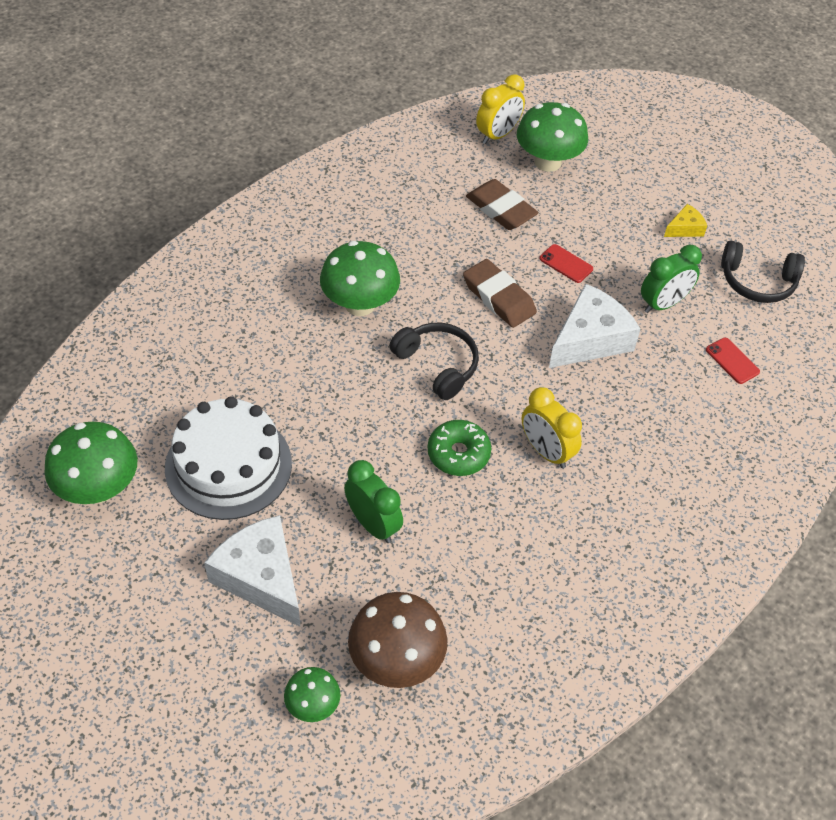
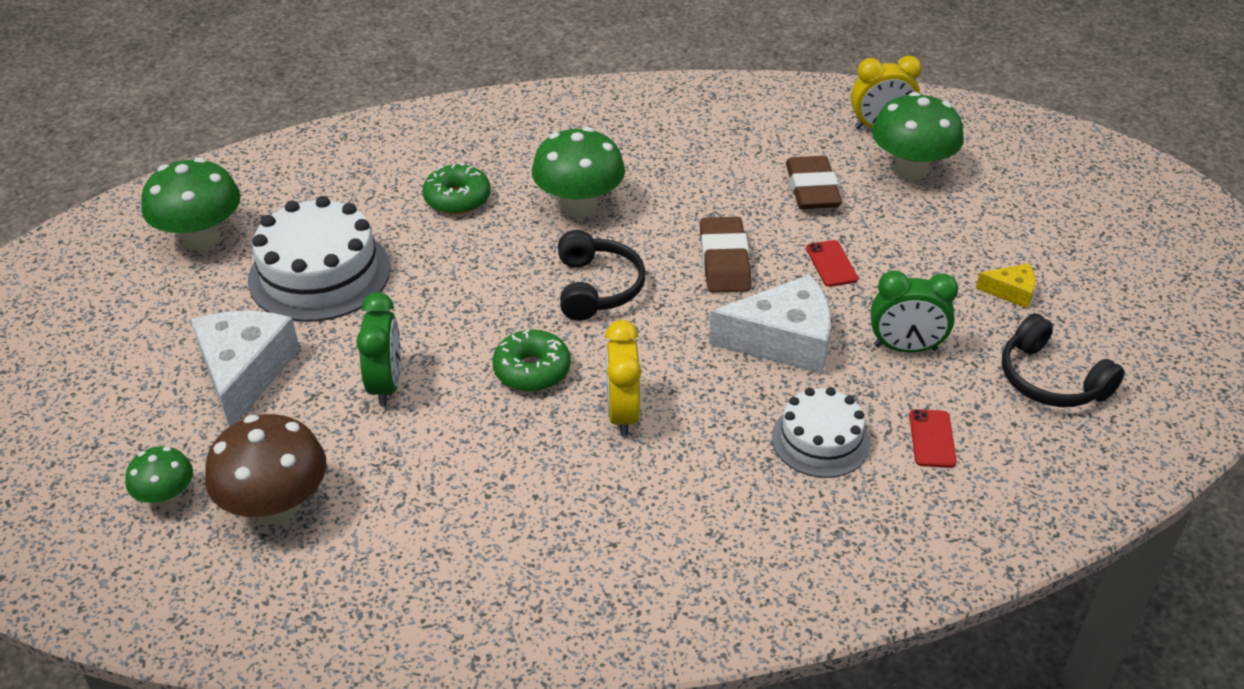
camera: 40 degrees right, 10 degrees down
none -> green donut [422,162,491,214]
none -> white cake [772,387,870,478]

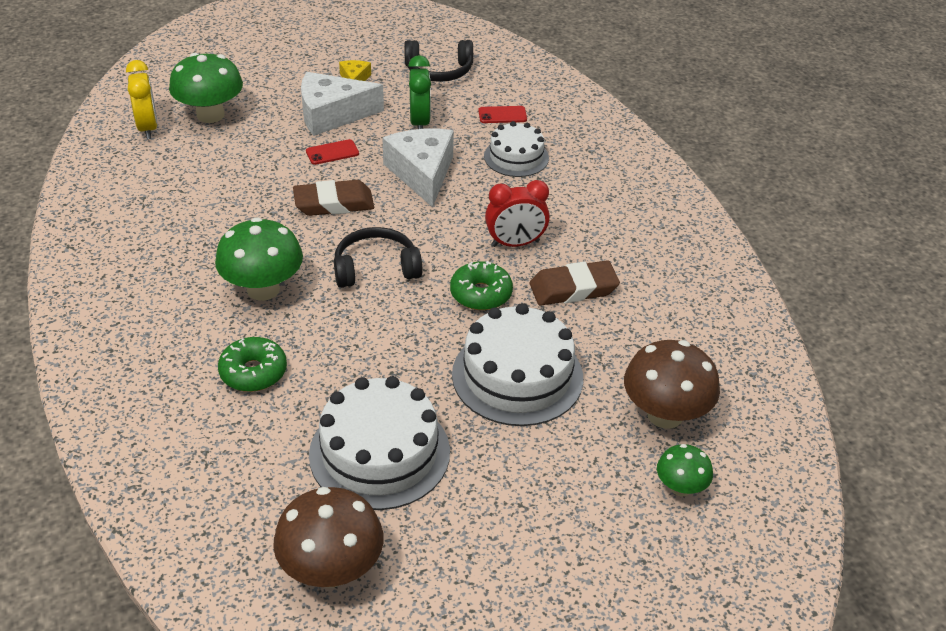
camera: 100 degrees left, 0 degrees up
green mushroom [141,157,241,250] -> brown mushroom [273,487,384,588]
white cheese [191,311,300,427] -> white cheese moved to [301,72,384,136]
green clock [356,292,401,406] -> white cake [452,303,583,426]
yellow clock [605,320,641,436] -> red clock [485,180,550,247]
brown eraser [786,156,842,209] -> brown eraser moved to [530,260,620,306]
black headphones [1002,313,1125,407] -> black headphones turned 45 degrees clockwise [404,40,473,82]

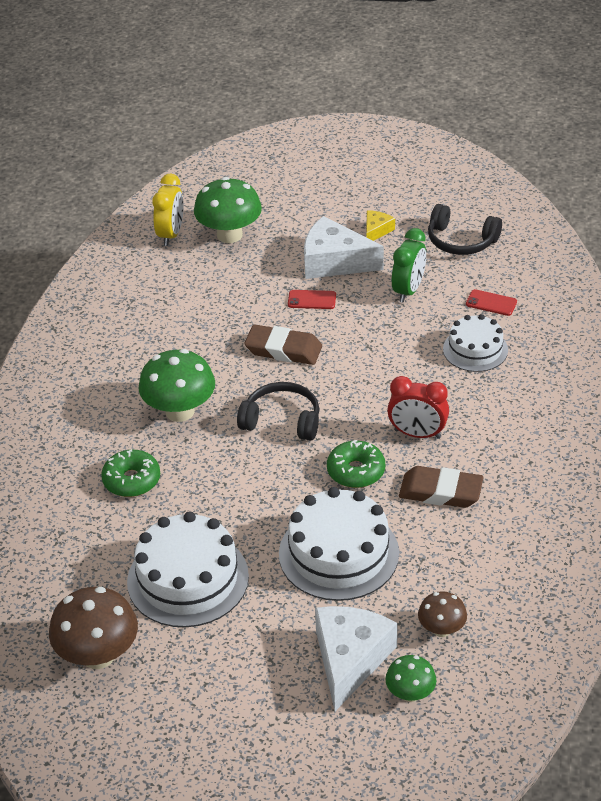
camera: 30 degrees right, 0 degrees up
white cheese [383,129,454,207] -> white cheese moved to [315,606,398,711]
brown mushroom [624,340,720,429] -> brown mushroom [418,591,467,637], size x0.56

